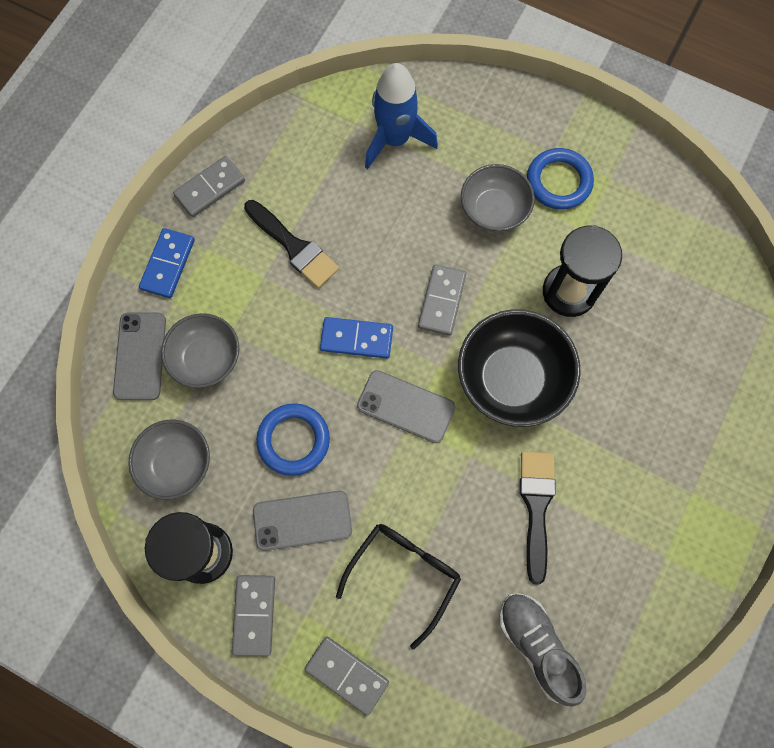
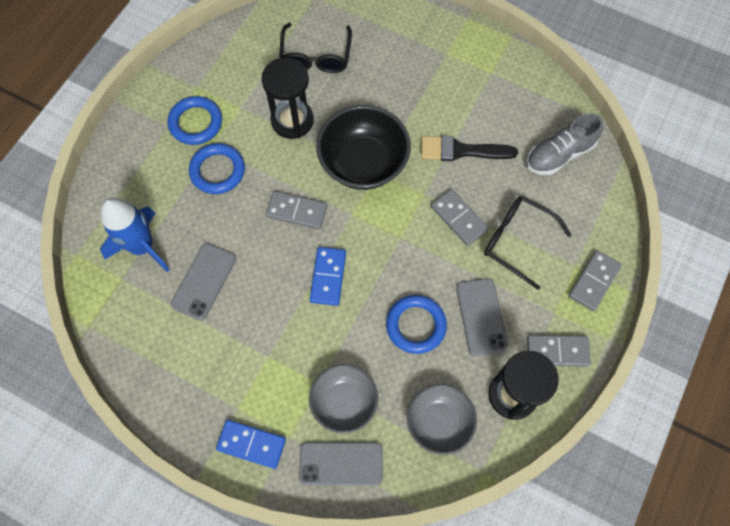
camera: 90 degrees left, 5 degrees down
grey domino [173,156,245,217] -> grey domino moved to [431,189,489,246]
black brush [244,200,339,288] -> none
grey phone [357,370,456,443] -> grey phone moved to [171,243,236,321]
grey bowl [461,164,535,232] -> blue ring [189,143,245,194]
none -> black glasses [279,23,352,73]

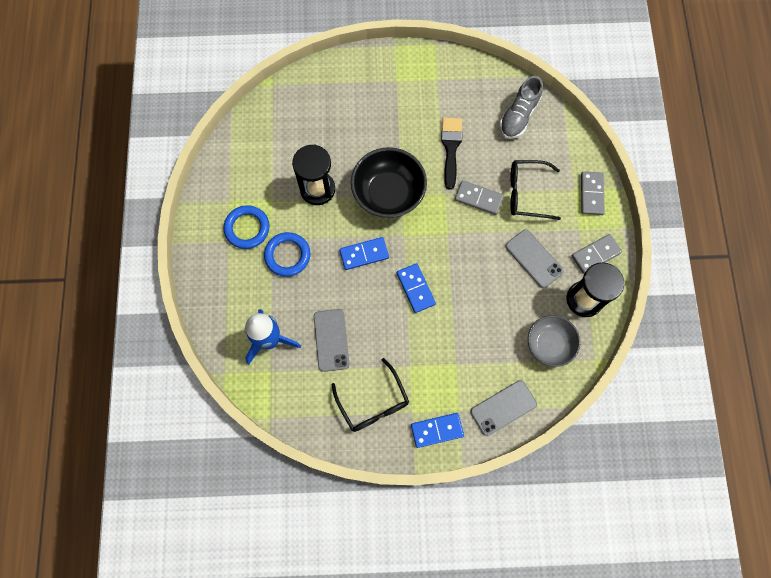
camera: 30 degrees left, 5 degrees up
grey domino [266,191,327,229] -> blue domino [339,237,389,270]
black glasses [279,23,352,73] -> black glasses moved to [332,358,409,432]
grey bowl [309,364,378,434] -> none
blue ring [386,295,447,354] -> none
black brush [421,136,518,161] -> black brush turned 120 degrees clockwise [441,117,462,190]

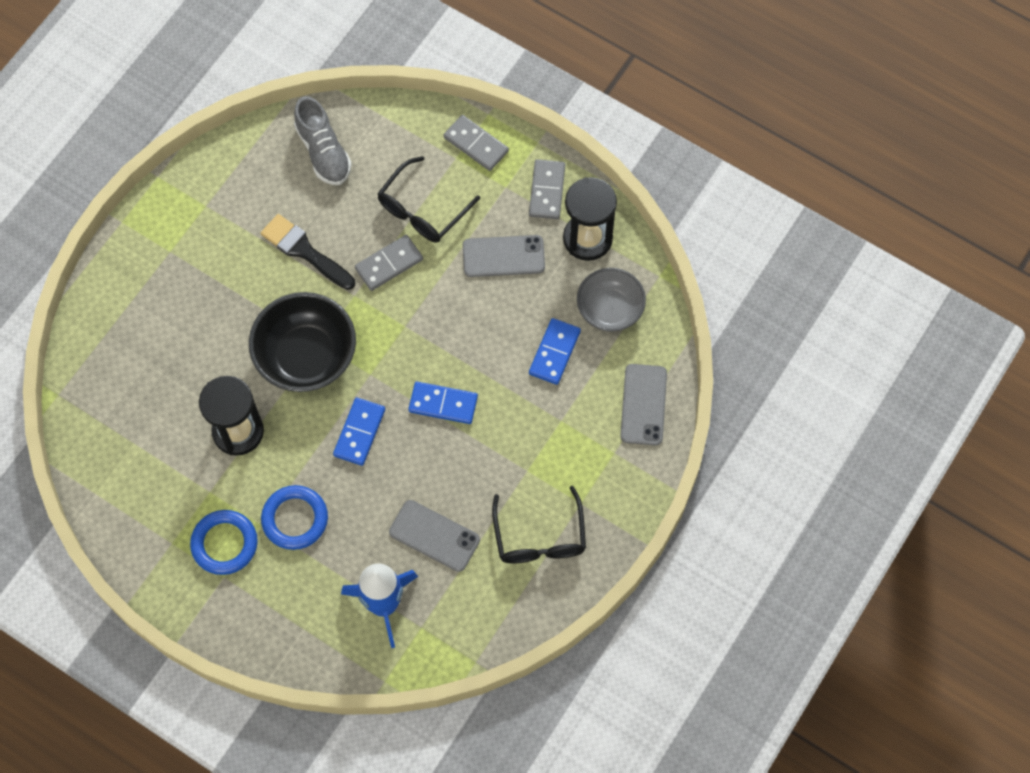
camera: 55 degrees left, 5 degrees down
black glasses [332,358,409,432] -> black glasses turned 75 degrees clockwise [492,486,586,563]
blue domino [411,413,464,448] -> blue domino moved to [529,318,581,385]

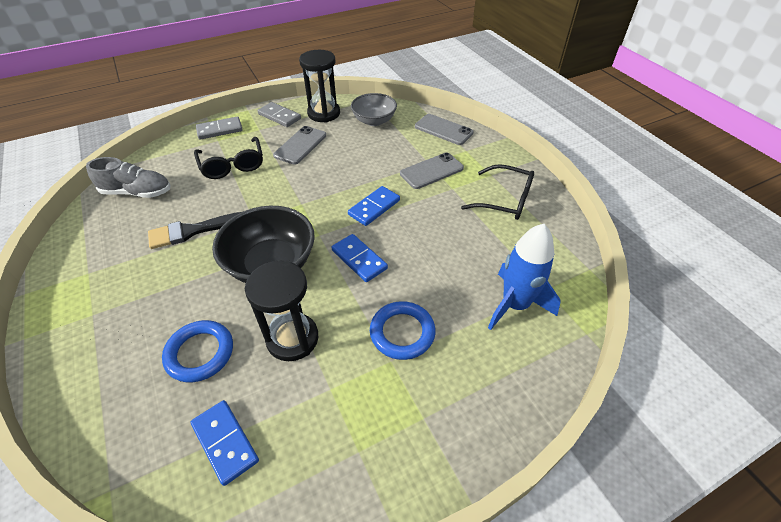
camera: 60 degrees left, 20 degrees down
blue ring [190,510,258,575] -> blue ring moved to [162,320,233,382]
grey domino [355,235,423,291] -> none
grey phone [389,500,480,572] -> grey phone moved to [400,152,464,189]
blue domino [529,318,581,385] -> blue domino moved to [191,400,259,486]

